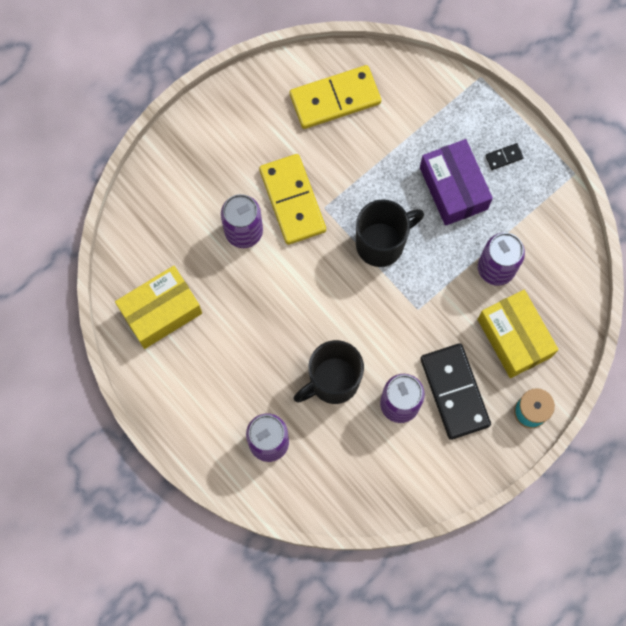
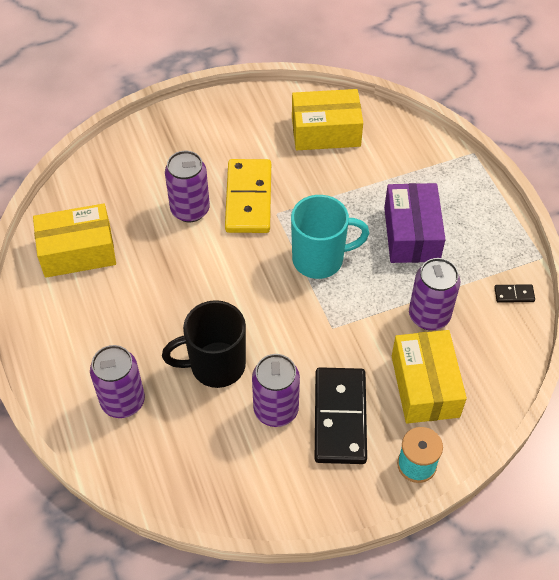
camera: 20 degrees right, 20 degrees down
yellow domino [290,65,381,129] -> yellow box [292,89,363,150]
black mug [356,199,424,267] -> turquoise mug [291,195,369,279]
black domino [485,143,524,170] -> black domino moved to [494,284,535,303]

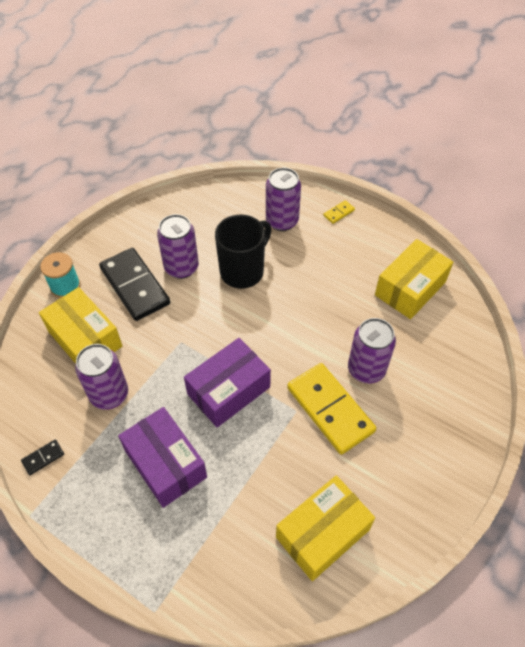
camera: 145 degrees right, 0 degrees up
turquoise mug [291,195,369,279] -> purple box [184,338,271,428]
none -> yellow domino [323,200,355,224]

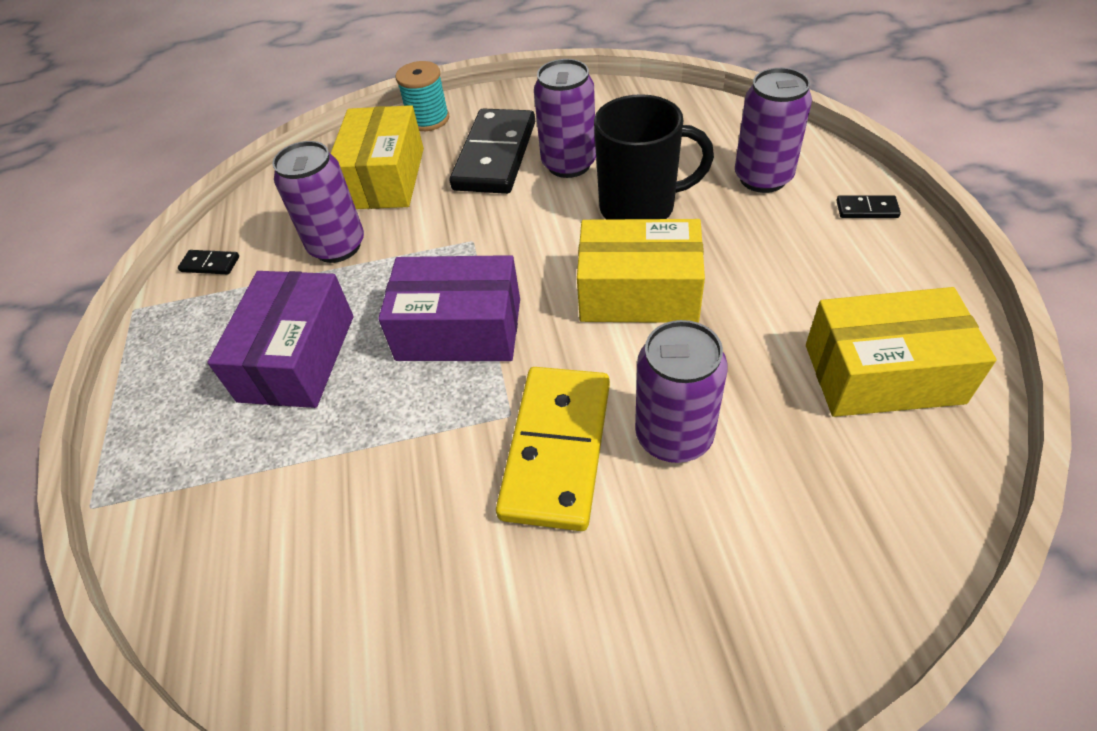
camera: 50 degrees right, 5 degrees down
yellow box [276,475,375,581] -> yellow box moved to [577,219,705,323]
yellow domino [323,200,355,224] -> black domino [836,195,901,218]

